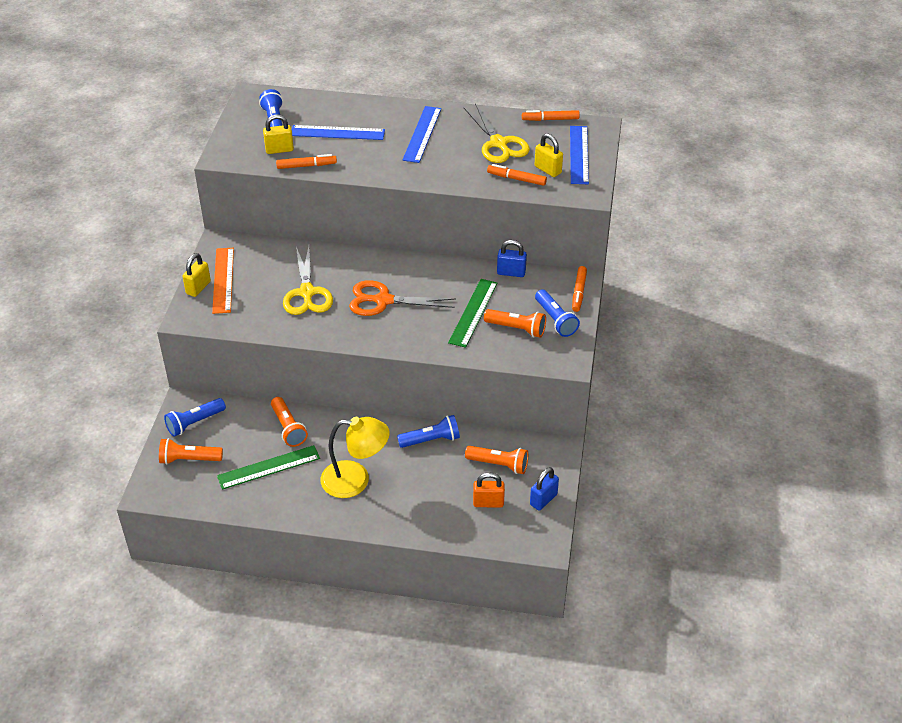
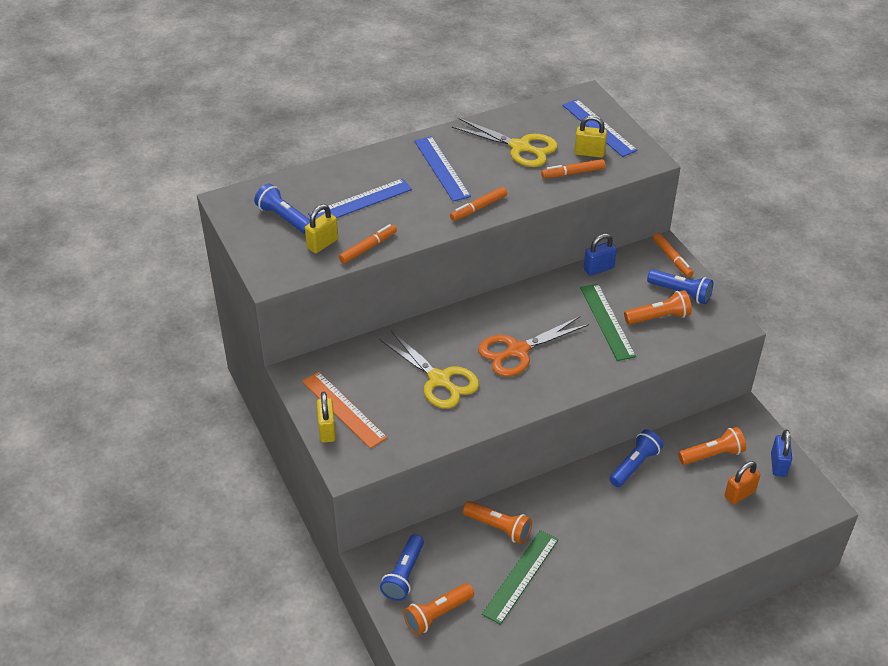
camera: 35 degrees left, 0 degrees up
yellow lamp [321,417,390,498] -> none
orange marker [522,110,580,121] -> orange marker moved to [450,187,507,221]

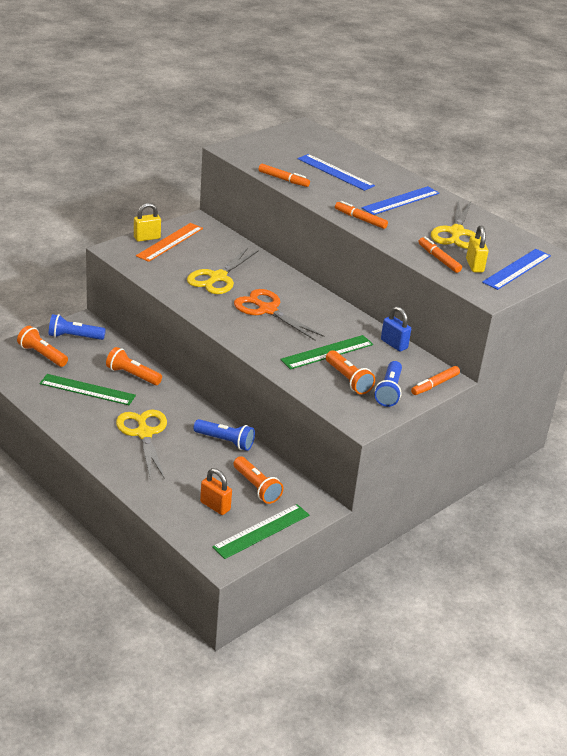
camera: 70 degrees right, 10 degrees down
blue flashlight [254,184,310,234] -> none
yellow padlock [305,204,338,253] -> none
orange flashlight [463,501,532,544] -> orange flashlight turned 105 degrees clockwise [106,347,162,385]
blue padlock [771,430,792,477] -> green ruler [212,504,309,559]
none -> yellow scissors [116,409,167,479]

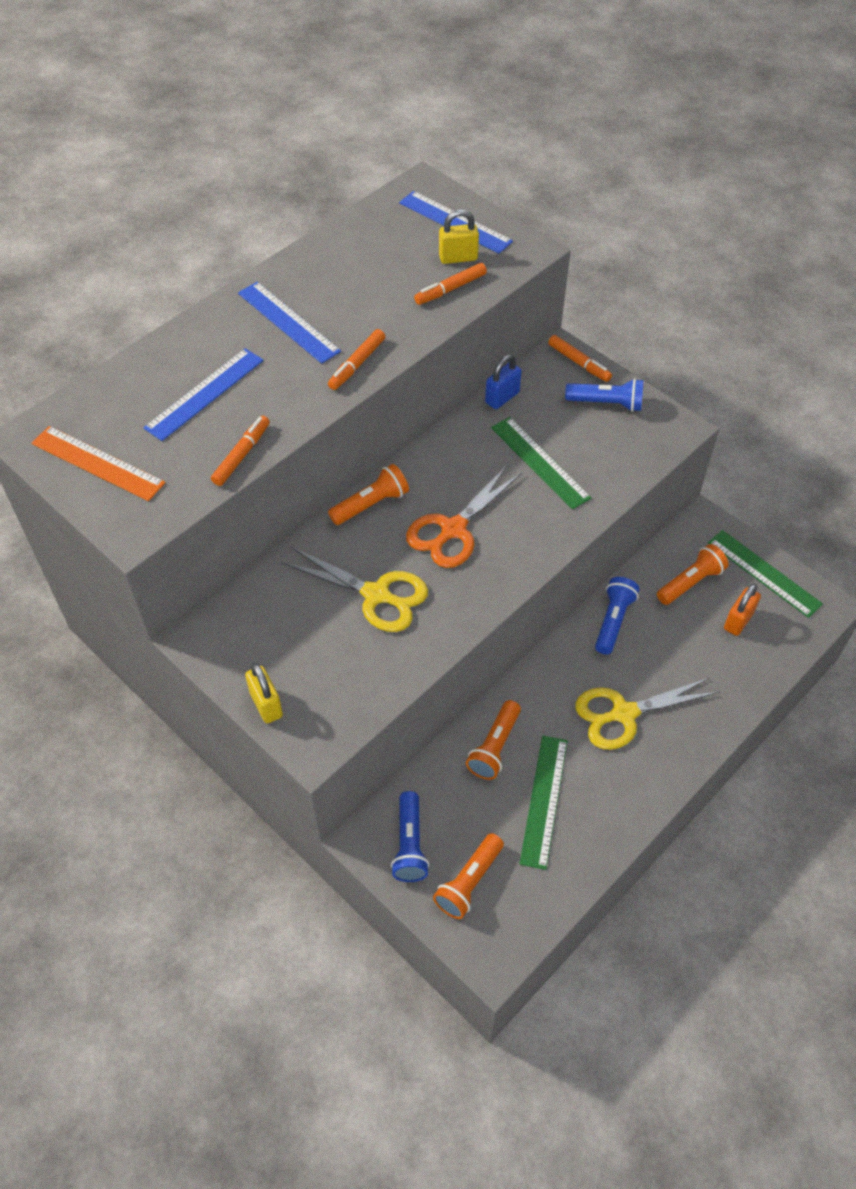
camera: 90 degrees left, 20 degrees up
orange ruler [136,223,203,262] -> orange ruler moved to [31,426,166,501]
orange flashlight [326,350,375,394] -> orange flashlight moved to [328,464,409,525]
yellow scissors [431,199,476,249] -> none

